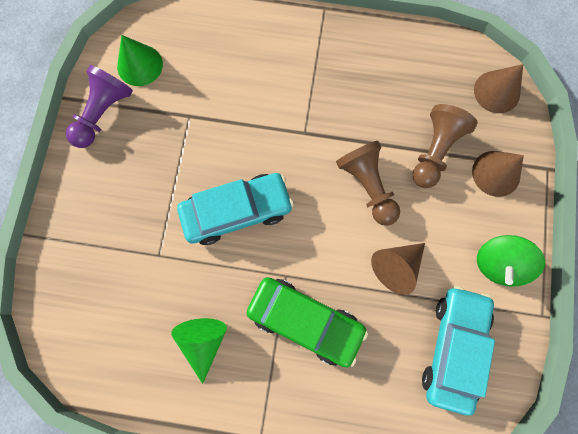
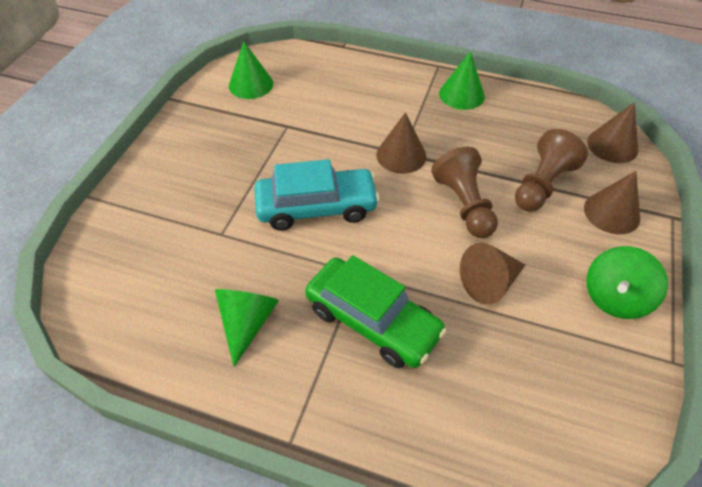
camera: 10 degrees right, 25 degrees down
purple pawn [66,65,133,148] -> none
turquoise car [422,286,495,416] -> none
none -> brown cone [376,112,426,174]
none -> green cone [439,51,485,110]

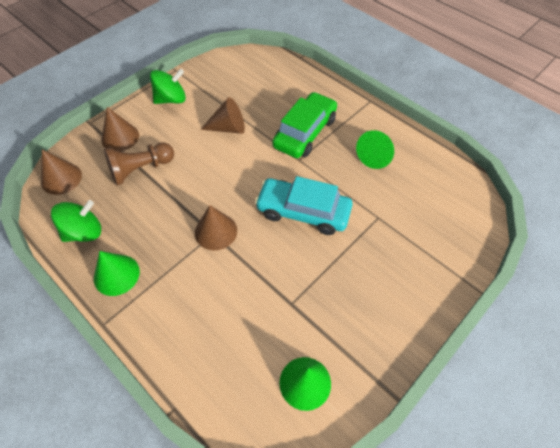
camera: 155 degrees left, 5 degrees up
green car [305,255,447,368] -> green car turned 60 degrees clockwise [272,92,337,158]
brown pawn [431,147,498,238] -> none
none -> green spinning top [51,200,101,242]

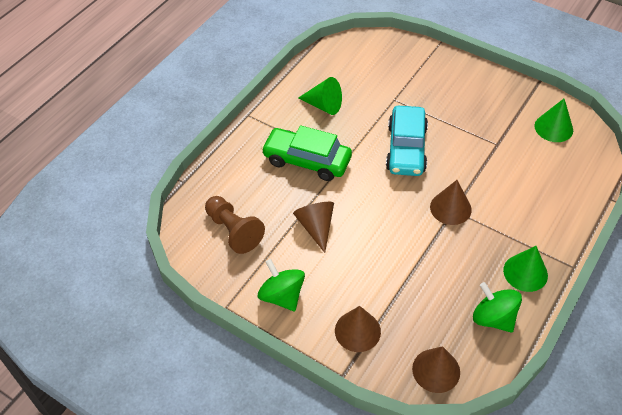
camera: 100 degrees left, 5 degrees down
brown pawn [104,143,174,186] -> brown pawn moved to [205,196,265,254]

